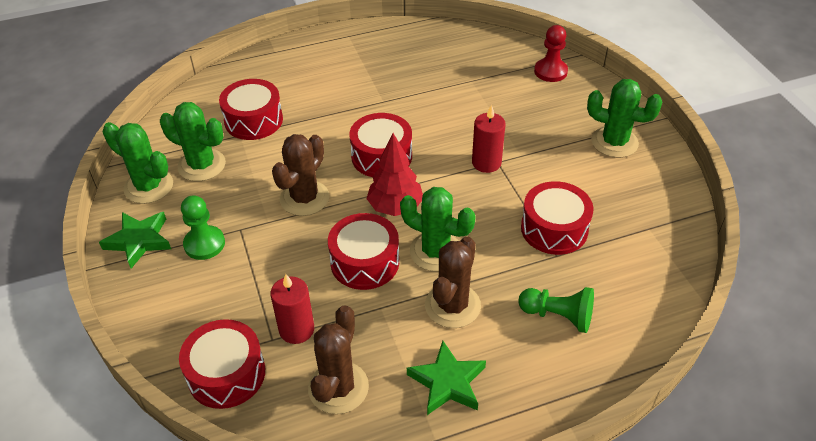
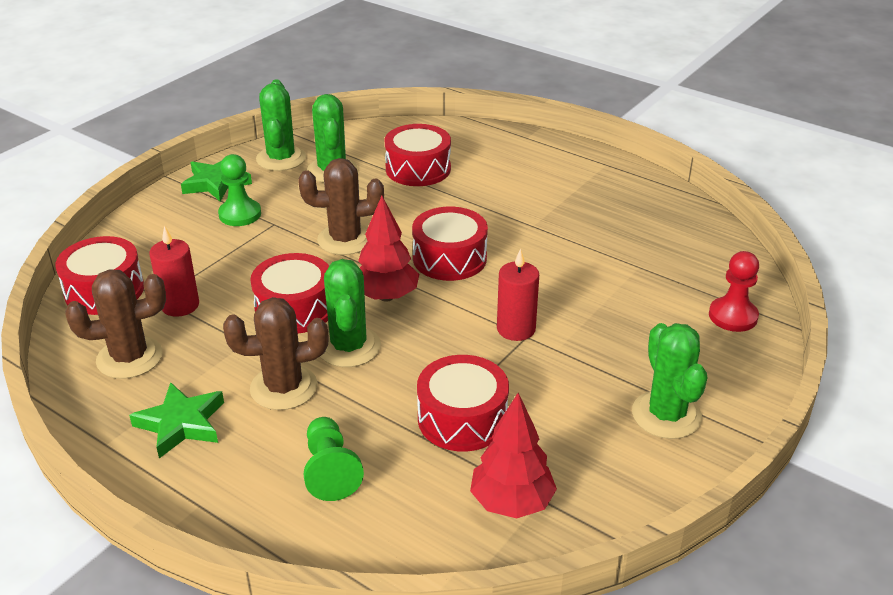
camera: 55 degrees right, 10 degrees down
none -> red tree [470,393,557,519]

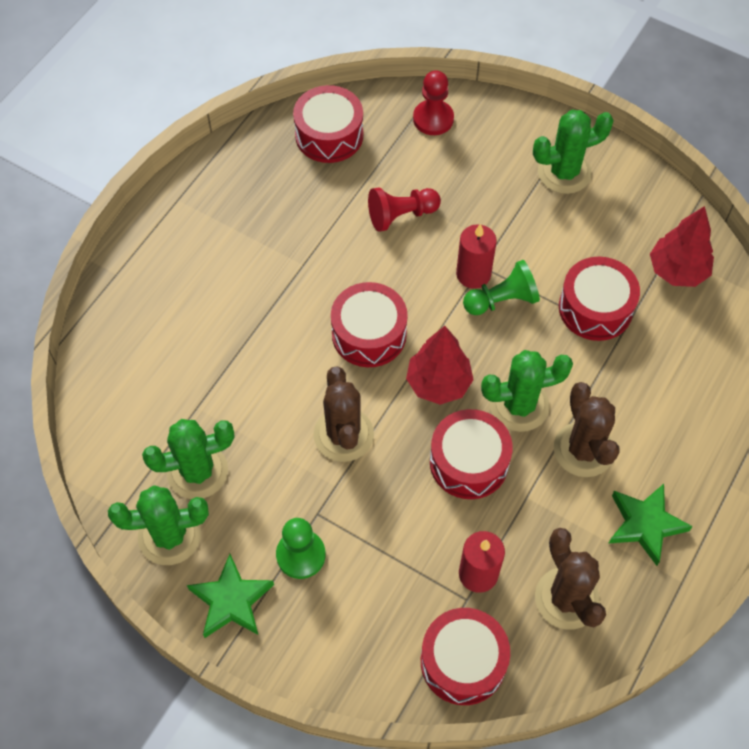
camera: 95 degrees left, 25 degrees up
green pawn [303,417,364,501] -> green pawn moved to [463,260,540,315]
red drum [385,124,451,186] -> red drum moved to [293,85,363,163]
none -> red pawn [368,187,441,232]

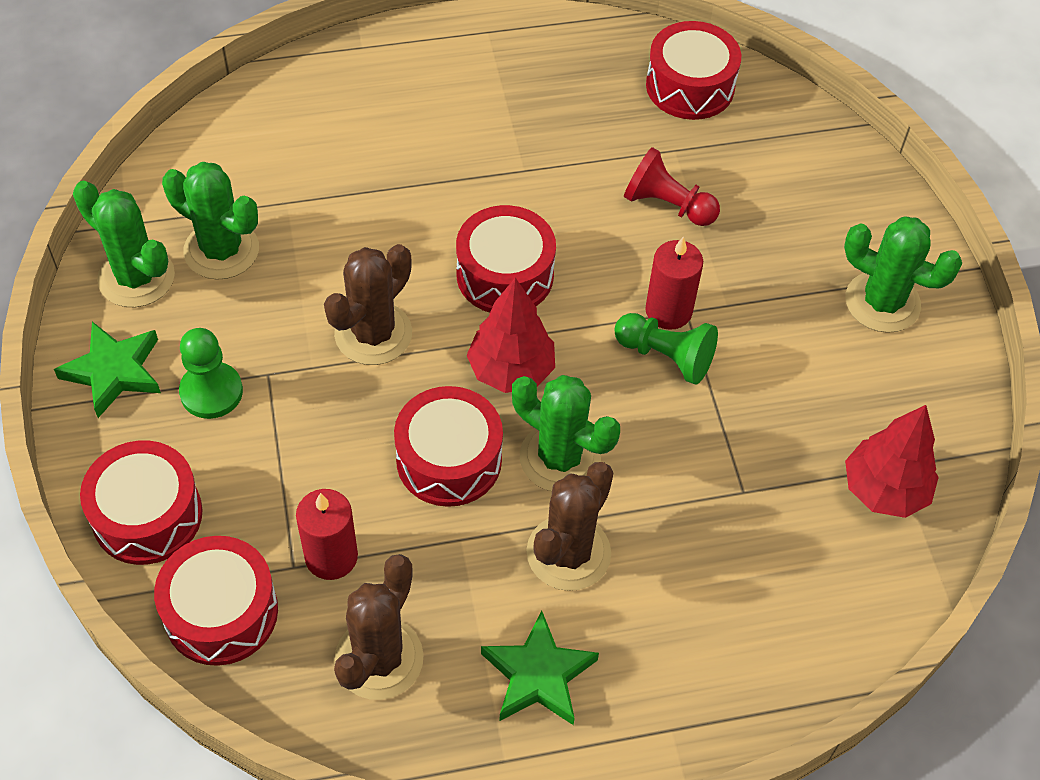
camera: 45 degrees right, 5 degrees down
red pawn [413,70,454,135] -> none
red drum [559,257,640,341] -> red drum moved to [80,440,203,565]

